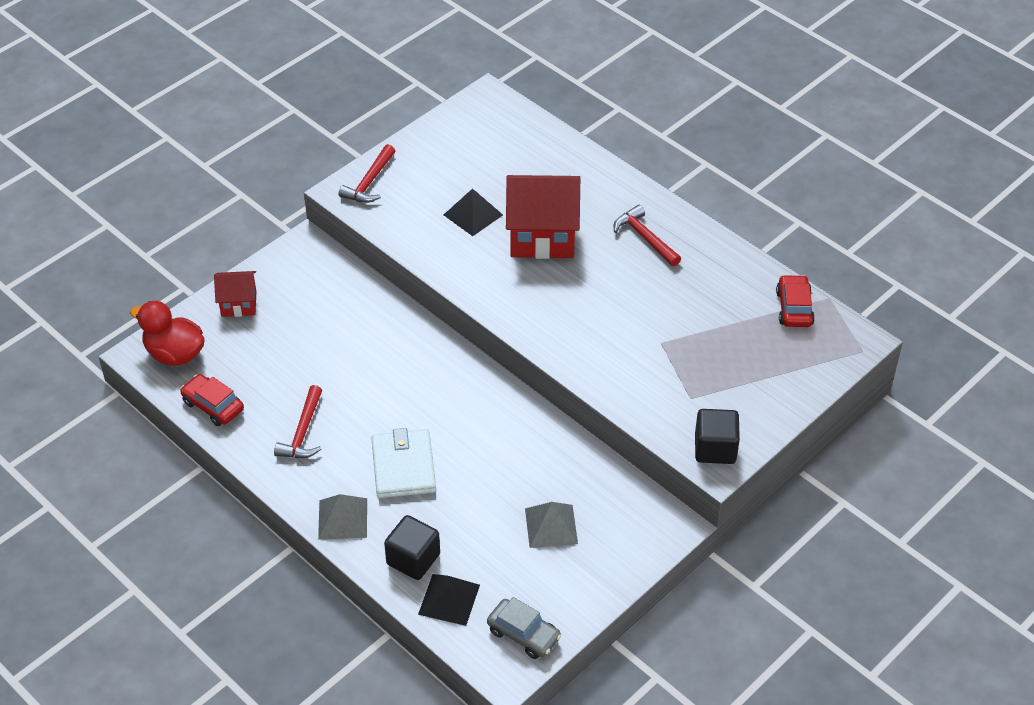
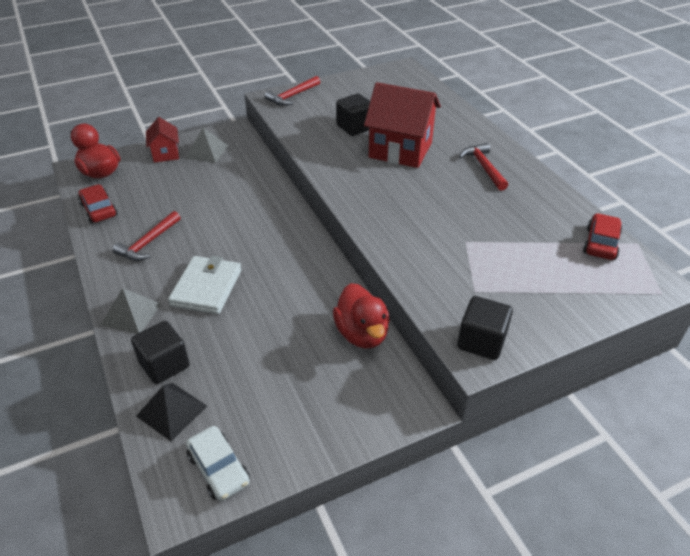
camera: 20 degrees right, 5 degrees down
red house [214,271,256,317] -> red house turned 60 degrees clockwise [146,117,179,163]
black pyramid [444,188,503,236] -> black cube [336,93,370,136]
grey car [487,597,561,659] -> white car [186,426,250,501]
grey pyramid [525,502,578,548] -> grey pyramid moved to [185,128,228,163]
none -> red duck [333,283,390,349]

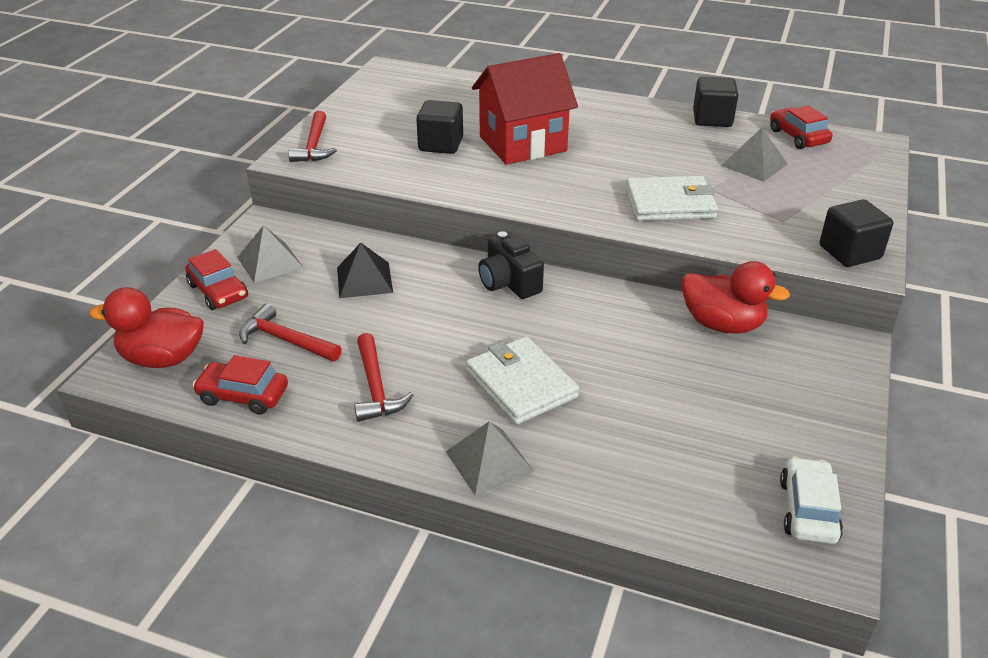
camera: 45 degrees left, 5 degrees down
black cube [131,321,190,384] -> black cube moved to [693,77,738,127]
black pyramid [136,383,207,441] -> black pyramid moved to [337,243,393,298]
red house [146,117,179,163] -> red car [185,249,248,310]
white car [186,426,250,501] -> white car turned 90 degrees counterclockwise [780,456,843,544]
red hammer [459,143,508,191] -> red hammer moved to [239,304,342,362]
none -> black camera [478,231,544,299]
none -> white wallet [625,176,718,221]
none -> grey pyramid [721,128,788,182]

